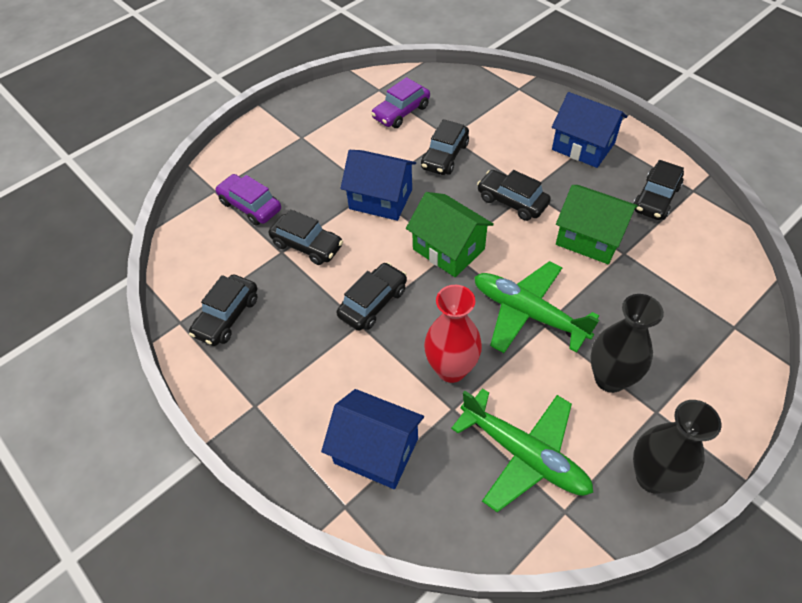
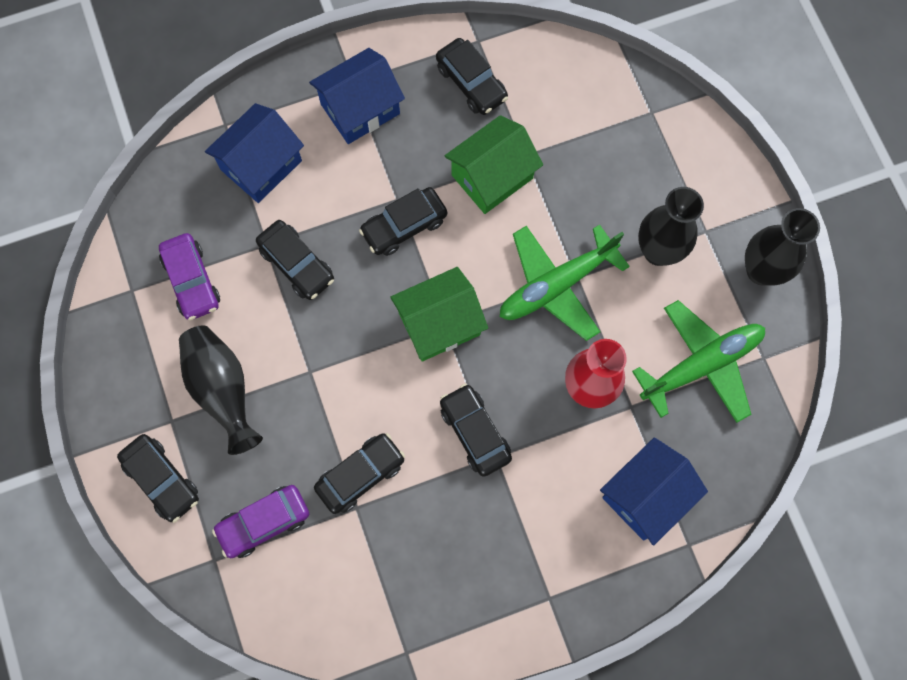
camera: 70 degrees left, 20 degrees up
black car [189,275,257,346] -> black car moved to [117,434,199,523]
blue house [341,150,416,221] -> blue house moved to [205,103,304,203]
none -> black vase [179,325,263,455]

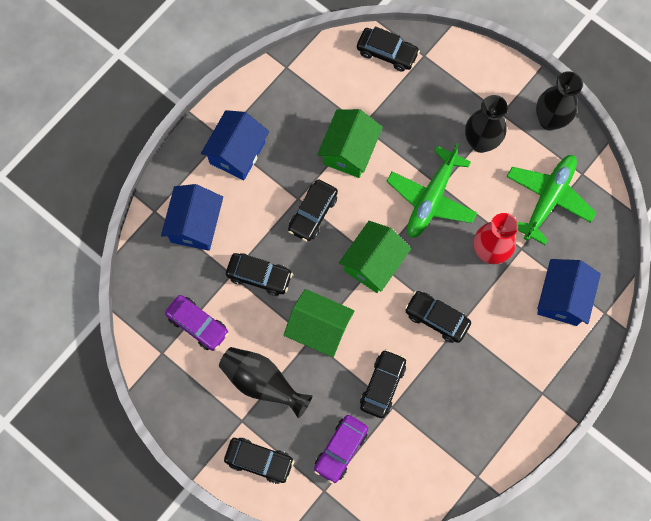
camera: 30 degrees left, 0 degrees up
black car [436,38,508,115] -> black car moved to [357,26,420,72]
none -> green house [283,289,354,358]

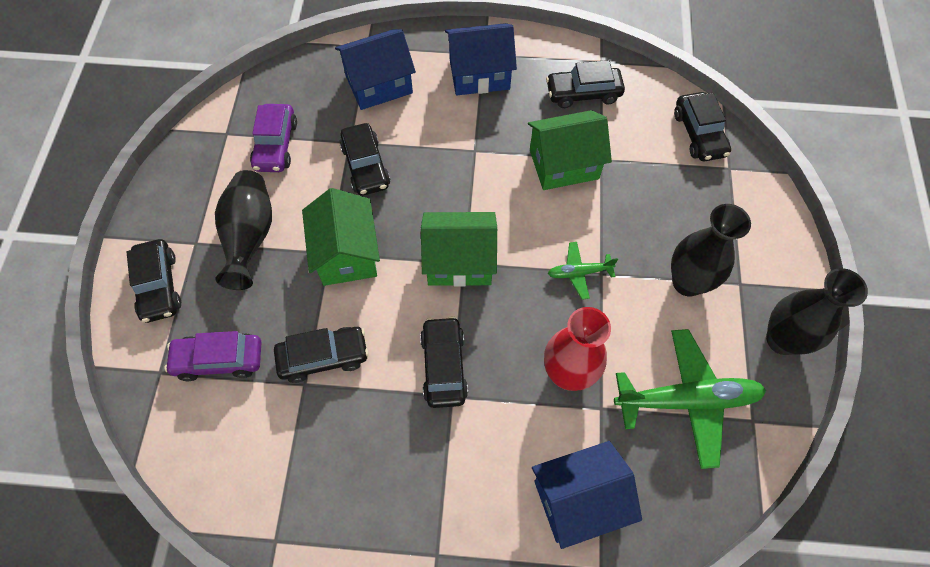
camera: 55 degrees right, 10 degrees down
black car [288,179,338,242] -> black car moved to [546,60,625,108]
green plane [386,143,477,238] -> green plane [548,242,618,300], size x0.49

